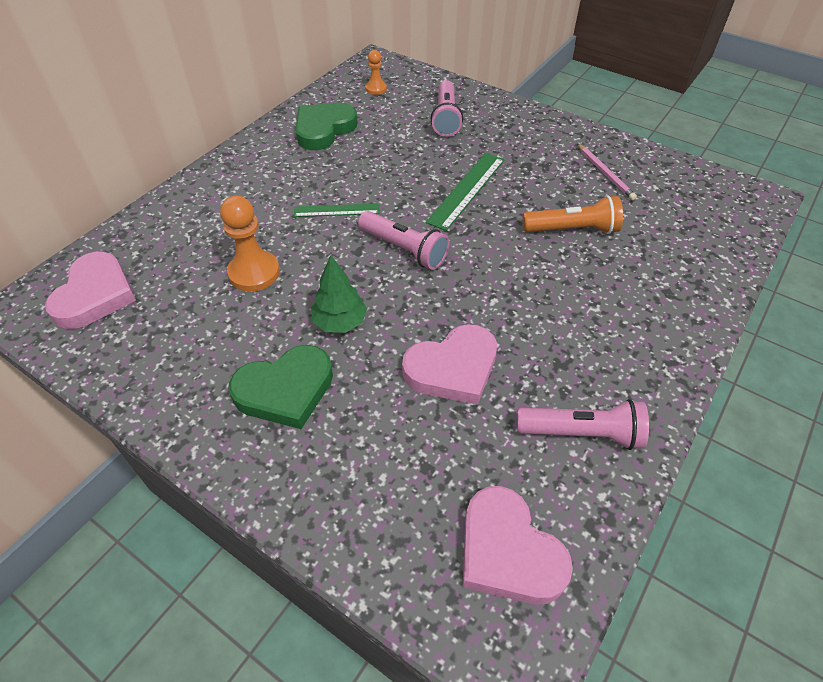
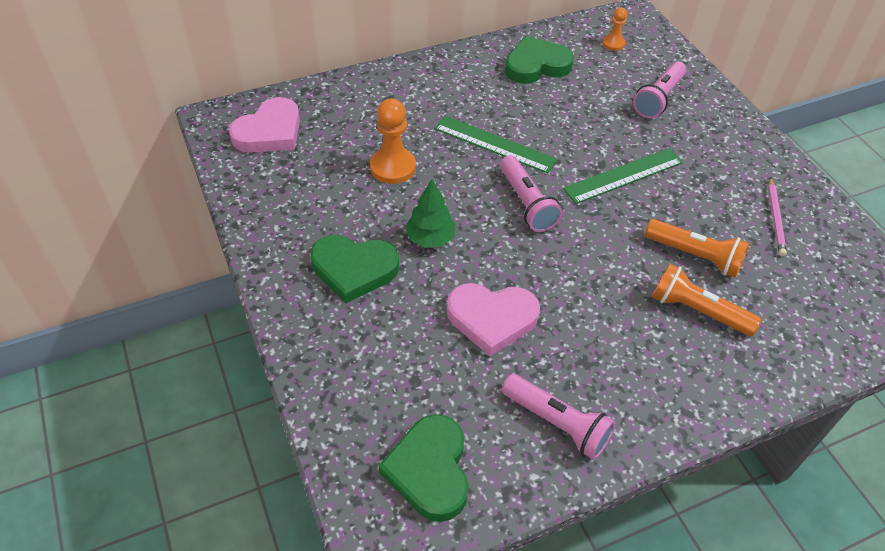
camera: 30 degrees right, 0 degrees up
green ruler [294,204,380,217] -> green ruler [434,116,557,174], size x1.55
pink heart [463,486,573,604] -> green heart [379,414,469,522]
none -> orange flashlight [652,263,761,336]

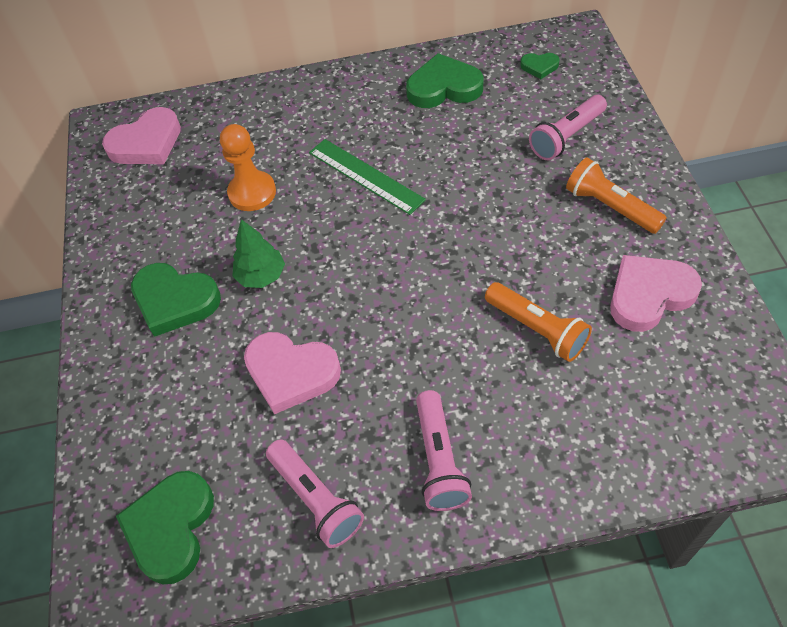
camera: 20 degrees right, 5 degrees up
pink flashlight [500,155,563,232] -> pink flashlight moved to [416,390,472,511]
green ruler [563,148,683,204] -> none
orange pawn [603,7,627,51] -> green heart [520,53,560,79]
orange flashlight [652,263,761,336] -> orange flashlight moved to [566,157,667,234]
pink pencil [768,177,787,256] -> pink heart [610,255,702,332]

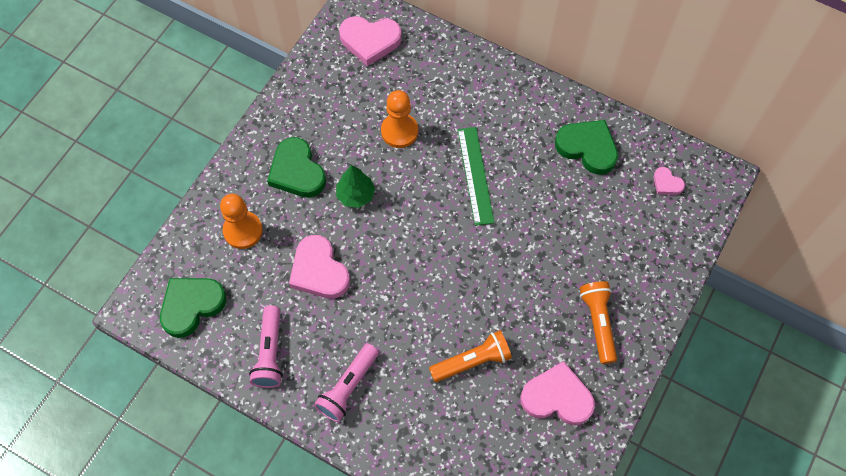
camera: 35 degrees right, 10 degrees up
orange flashlight [485,282,592,362] -> orange flashlight turned 105 degrees counterclockwise [429,331,512,382]
green heart [520,53,560,79] -> pink heart [654,167,685,195]
pink flashlight [529,95,607,160] -> none
none -> orange pawn [220,194,263,249]

